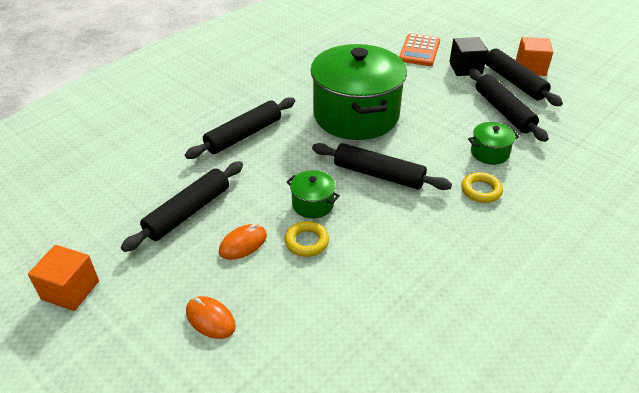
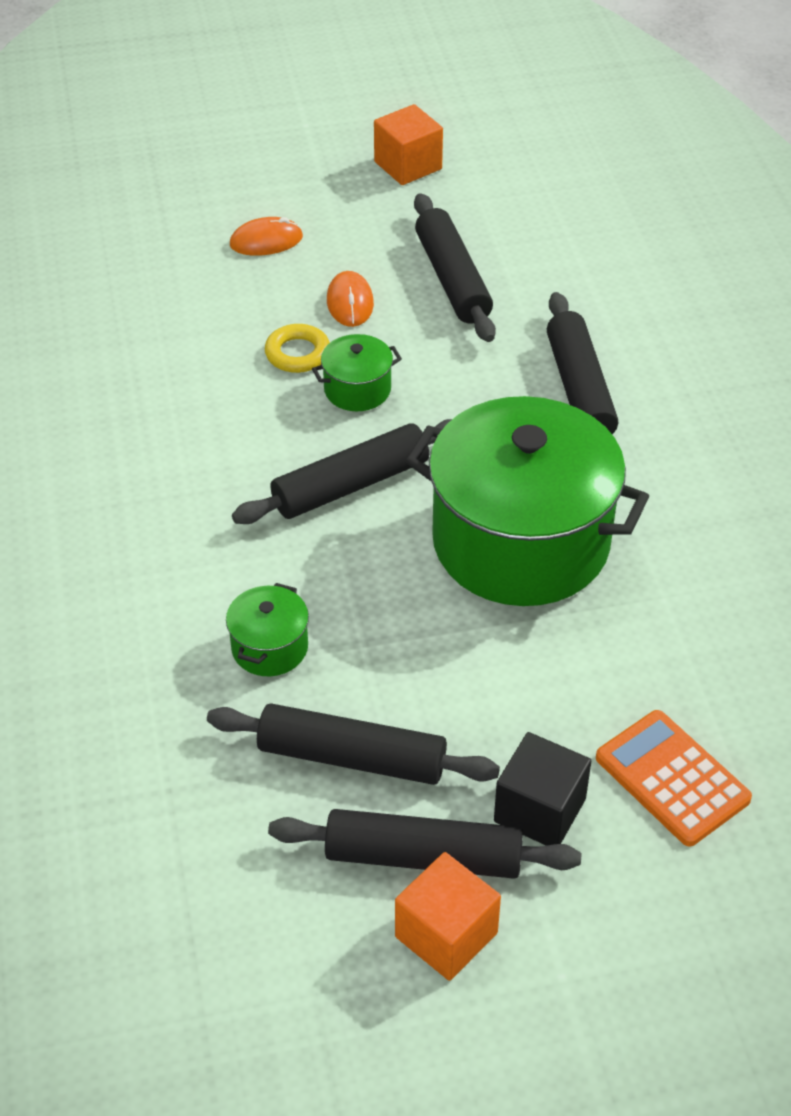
camera: 125 degrees right, 5 degrees up
yellow ring [461,172,503,203] -> none

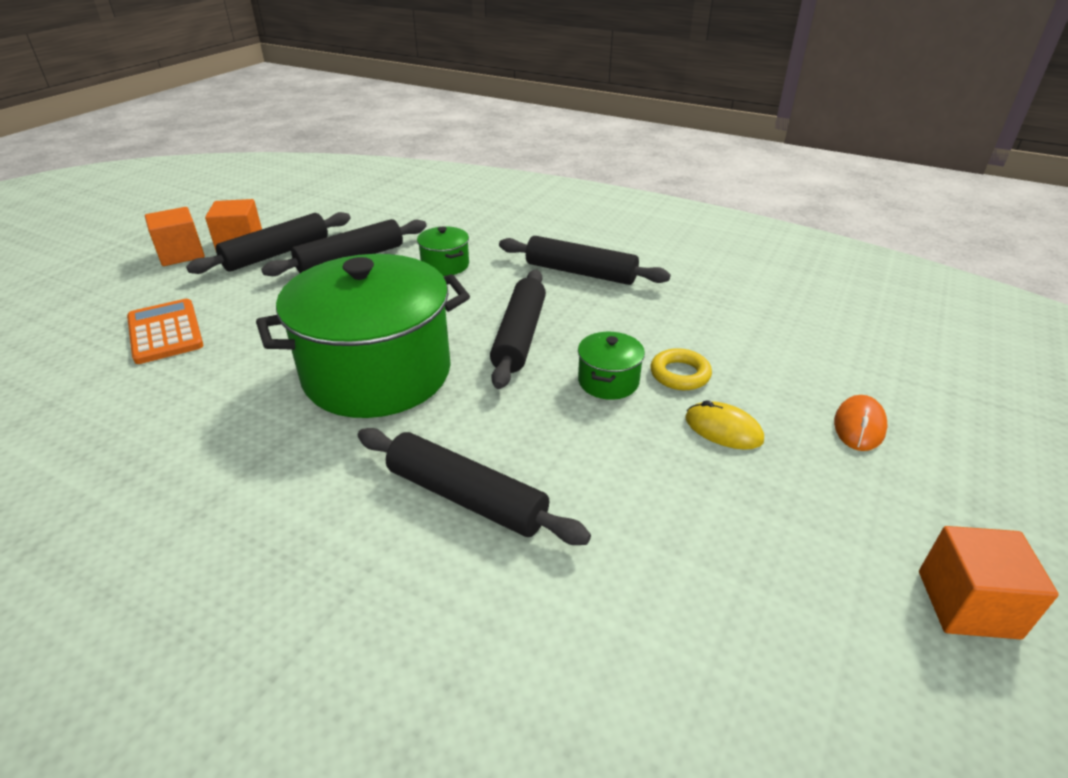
camera: 130 degrees right, 10 degrees down
orange mouse [327,271,374,327] -> yellow mouse [685,400,764,450]
black rolling pin [414,193,496,342] -> black rolling pin moved to [499,236,671,285]
black cube [494,732,591,846] -> none
orange calculator [596,710,752,847] -> orange calculator turned 120 degrees counterclockwise [127,299,203,364]
none -> orange cube [145,207,205,266]

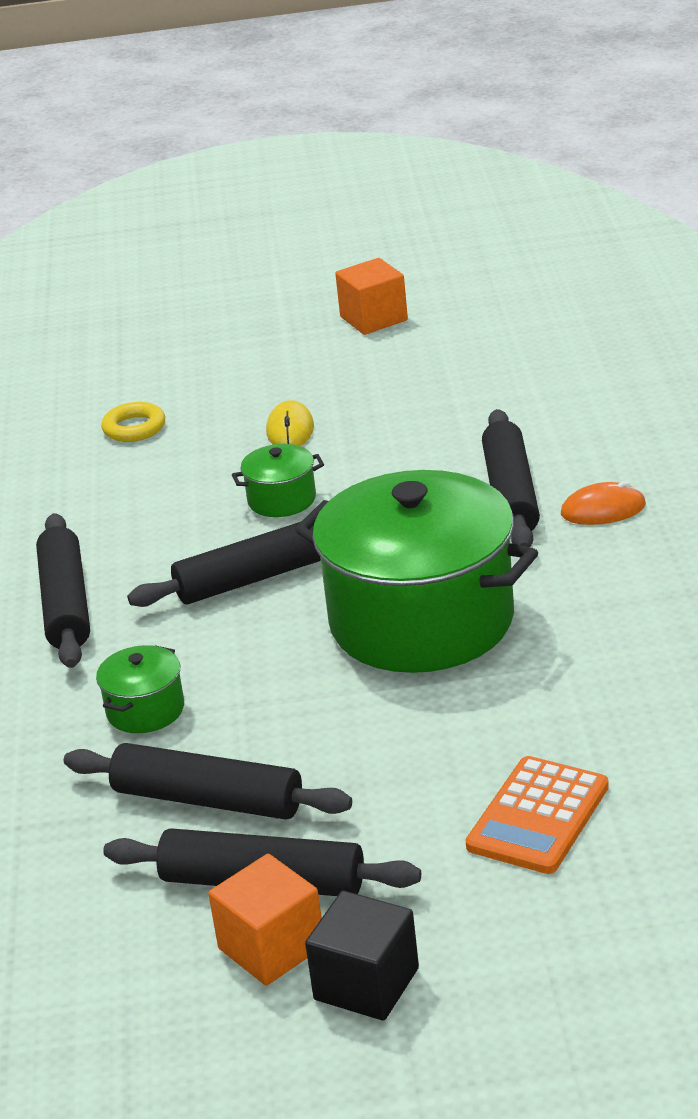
camera: 120 degrees left, 5 degrees down
orange cube [145,207,205,266] -> black cube [305,891,419,1021]
yellow ring [651,348,712,390] -> yellow ring moved to [101,402,165,442]
orange mouse [834,395,888,451] -> orange mouse moved to [561,481,646,525]

